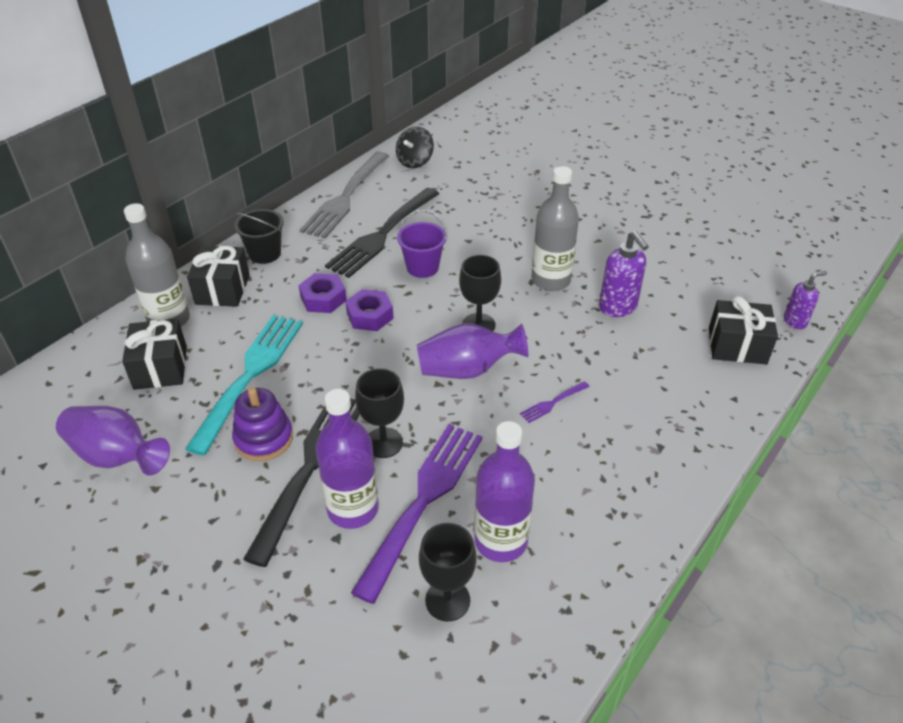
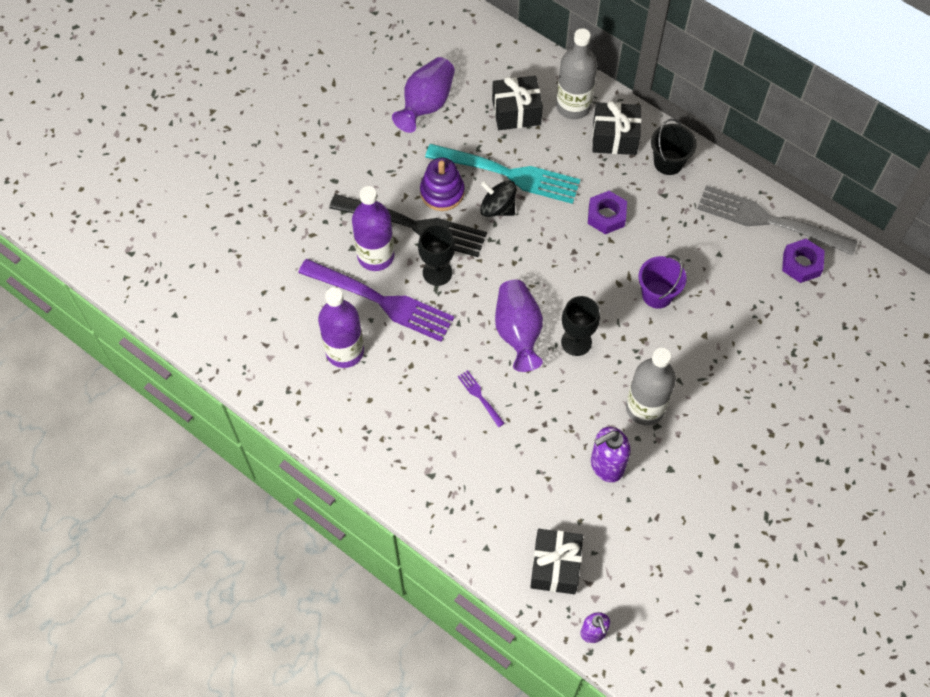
camera: 90 degrees right, 20 degrees up
black fork [325,188,439,278] -> none
purple nut [345,289,394,331] -> purple nut moved to [782,239,825,283]
black spinning top [396,126,434,168] -> black spinning top moved to [480,181,516,217]
black goblet [419,523,476,622] -> none

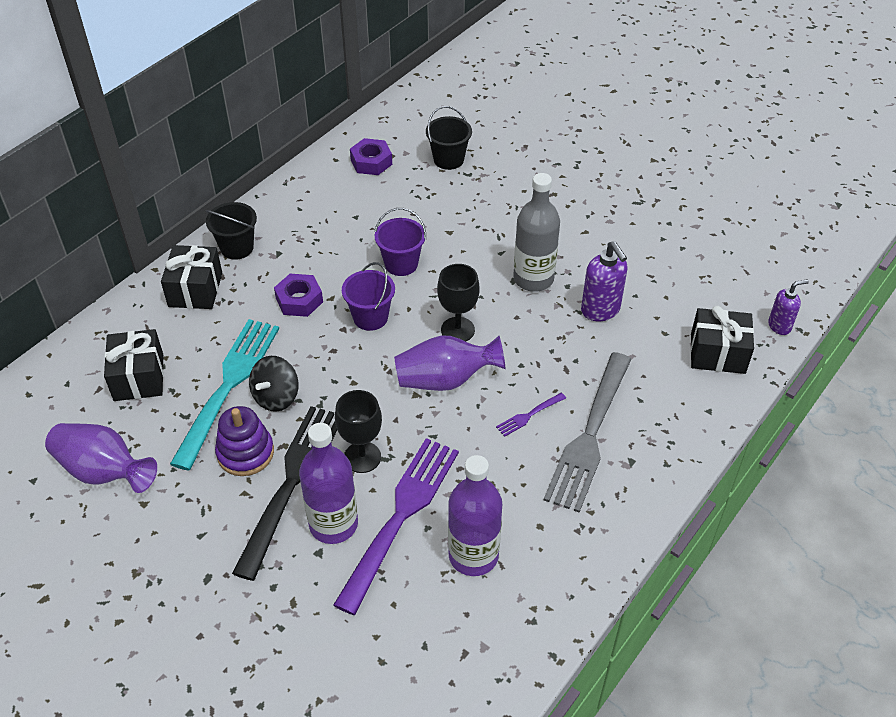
camera: 90 degrees left, 15 degrees down
grey bottle [556,28,597,120] -> none
grey fork [697,185,858,256] -> grey fork moved to [544,352,632,513]
none -> purple bucket [342,262,395,331]
none -> black bucket [426,106,472,170]

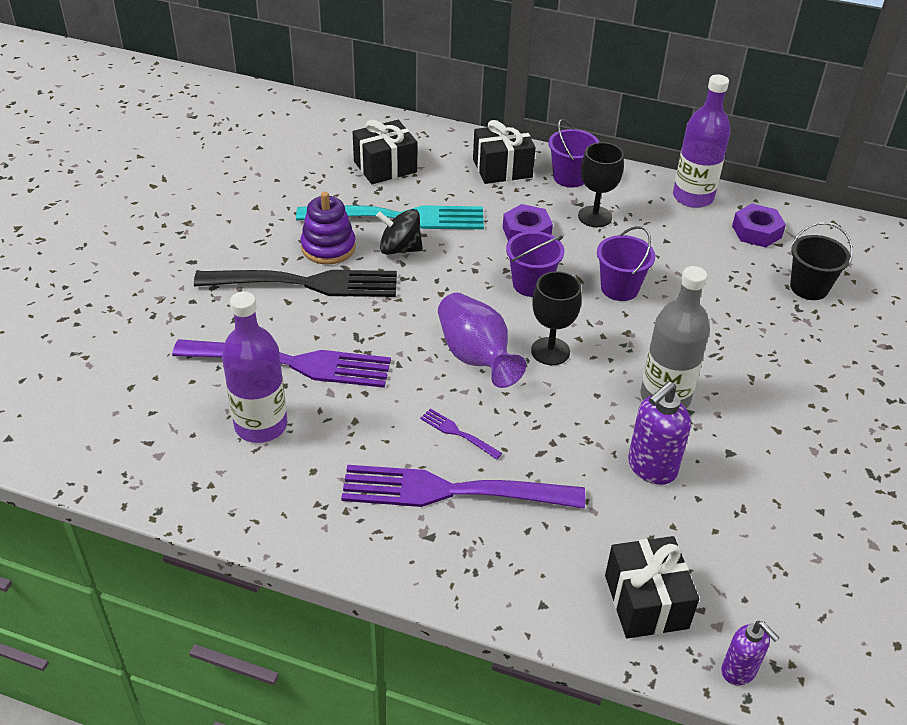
camera: 70 degrees right, 5 degrees down
purple vase [45,423,157,493] -> none
black bucket [206,202,257,260] -> purple bucket [548,119,599,188]
purple bottle [299,423,358,544] -> purple bottle moved to [673,74,731,208]
black goblet [335,390,382,473] -> black goblet moved to [578,142,624,227]
grey fork [544,352,632,513] -> purple fork [341,465,585,509]

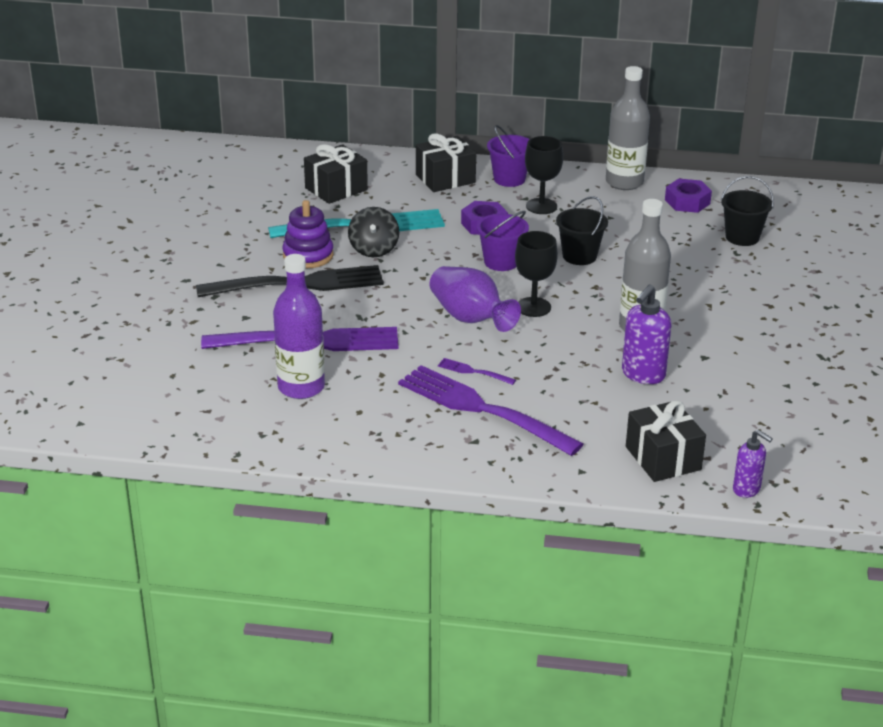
camera: 10 degrees left, 10 degrees down
purple fork [341,465,585,509] -> purple fork turned 45 degrees clockwise [398,365,583,456]
black spinning top [376,209,423,255] -> black spinning top turned 90 degrees counterclockwise [348,207,399,257]
purple bucket [597,226,655,301] -> black bucket [556,196,608,265]
purple bottle [673,74,731,208] -> grey bottle [606,66,650,190]

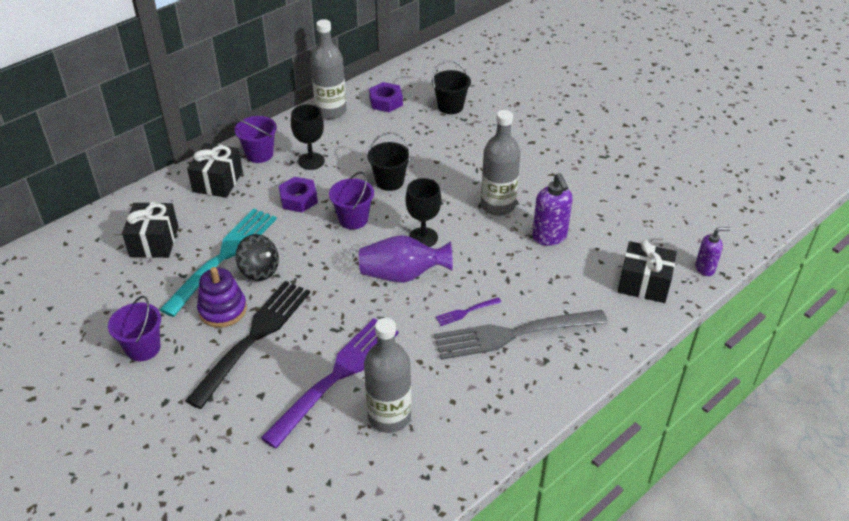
camera: 50 degrees left, 10 degrees up
purple bottle [273,254,325,399] -> grey bottle [364,318,412,433]
purple fork [398,365,583,456] -> grey fork [434,310,608,360]
none -> purple bucket [108,296,161,361]

